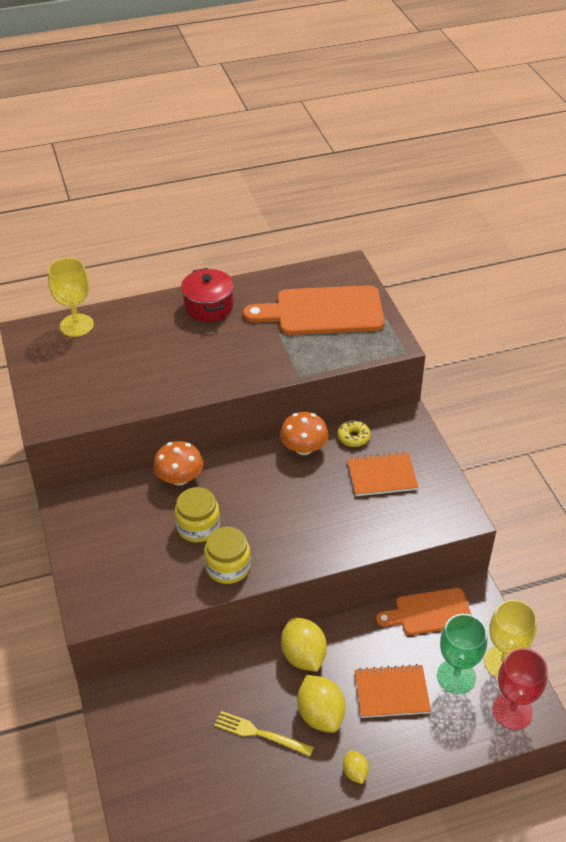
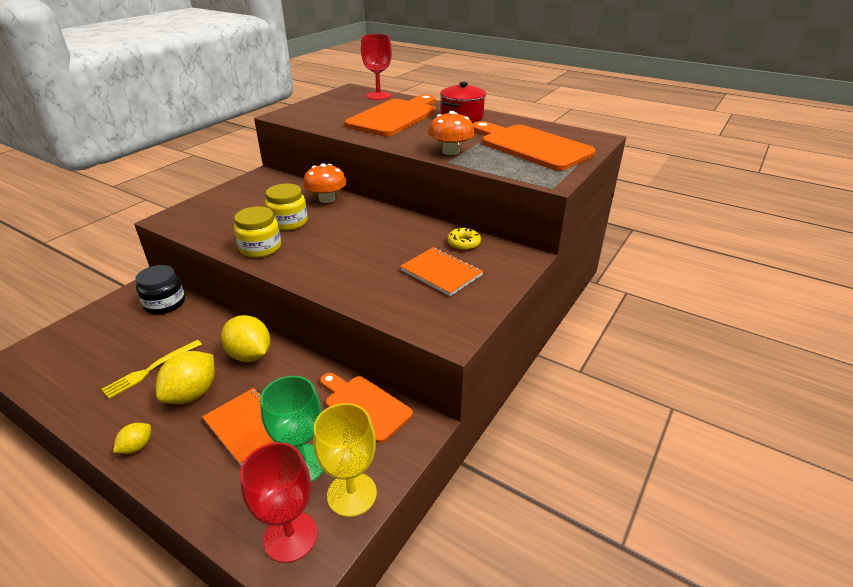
camera: 50 degrees right, 10 degrees down
yellow goblet [48,258,94,337] -> red goblet [361,34,392,100]
yellow fork [214,711,314,756] -> yellow fork turned 120 degrees counterclockwise [101,340,202,399]
orange mushroom [280,412,329,455] -> orange mushroom moved to [428,111,475,155]
yellow lemon [281,618,327,672] -> yellow lemon turned 75 degrees counterclockwise [221,315,271,362]
none -> black jar [135,265,185,314]
none -> orange cutting board [345,94,435,136]

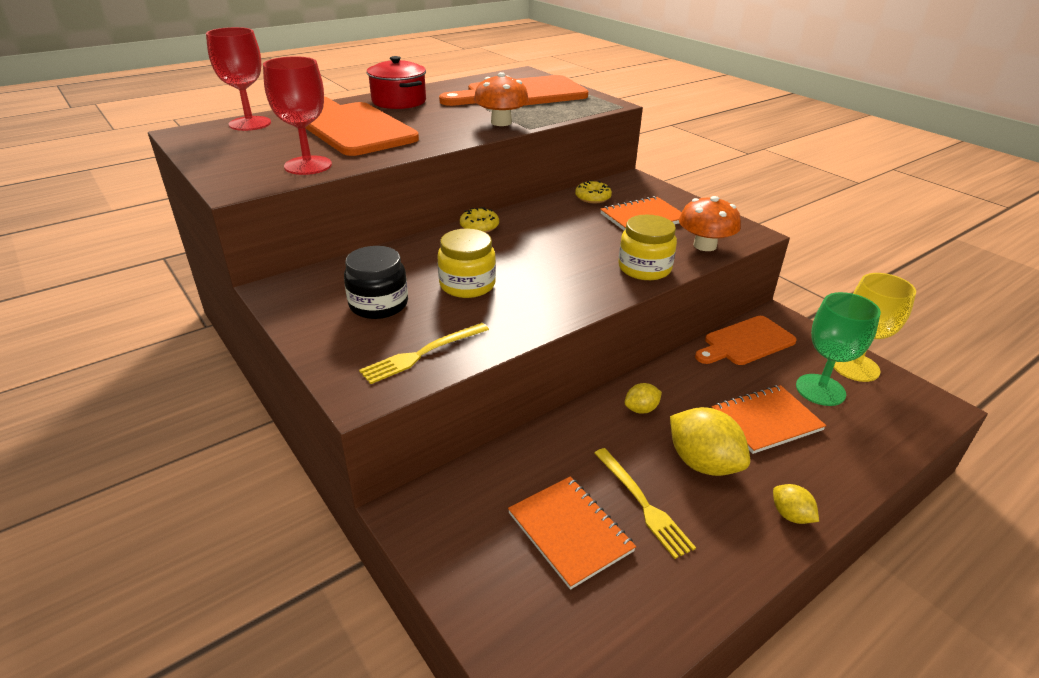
camera: 70 degrees left, 0 degrees up
black jar [135,265,185,314] -> black jar moved to [344,246,408,319]
yellow lemon [221,315,271,362] -> yellow lemon [625,383,662,414], size x0.52
yellow jar [234,206,281,258] -> yellow jar moved to [618,215,677,280]
red goblet [240,442,317,563] -> red goblet moved to [263,56,332,175]
orange mushroom [303,163,347,203] -> orange mushroom moved to [679,196,741,251]
none -> yellow fork [359,323,489,384]
none -> yellow donut [460,207,499,233]
none -> orange notebook [508,476,636,590]

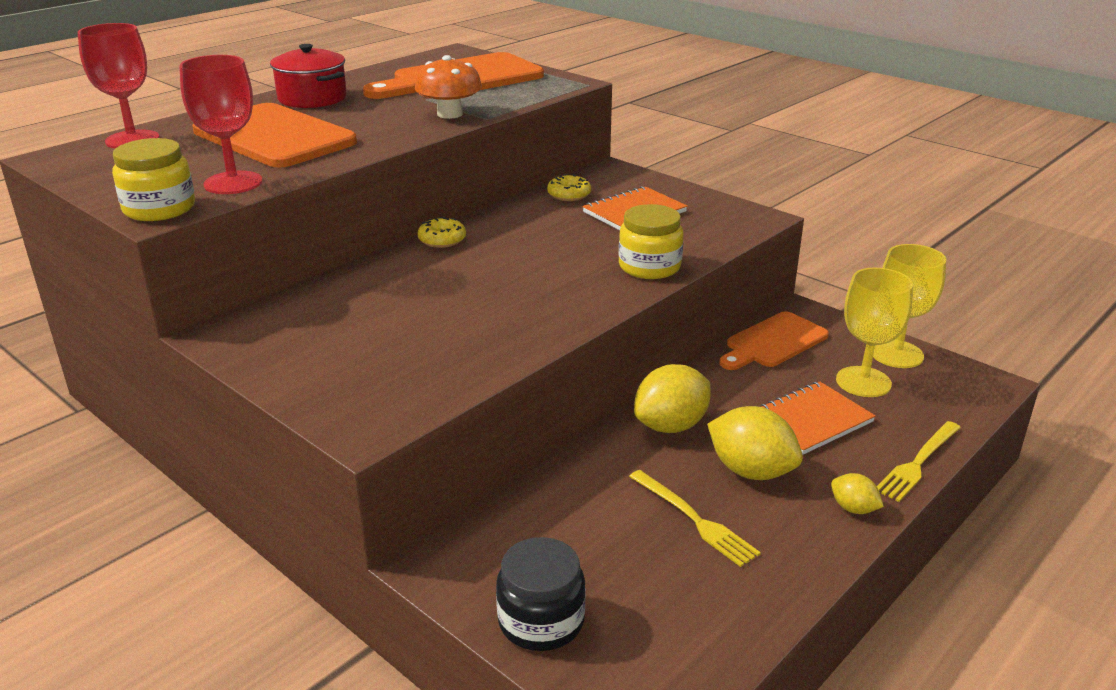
camera: 10 degrees left, 5 degrees down
black jar [344,246,408,319] -> black jar moved to [496,537,586,651]
yellow fork [359,323,489,384] -> yellow fork moved to [877,421,961,502]
yellow jar [437,228,496,298] -> yellow jar moved to [112,138,195,221]
orange notebook [508,476,636,590] -> none
yellow lemon [625,383,662,414] -> yellow lemon [634,364,711,433], size x1.92
orange mushroom [679,196,741,251] -> none
green goblet [796,292,881,406] -> yellow goblet [836,268,913,397]

